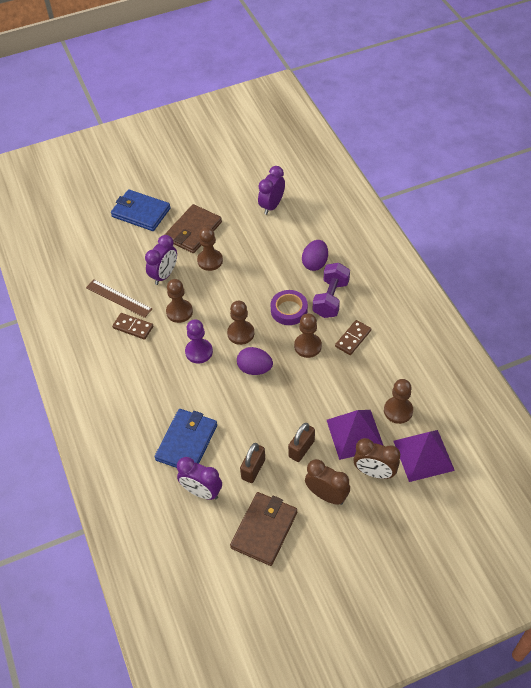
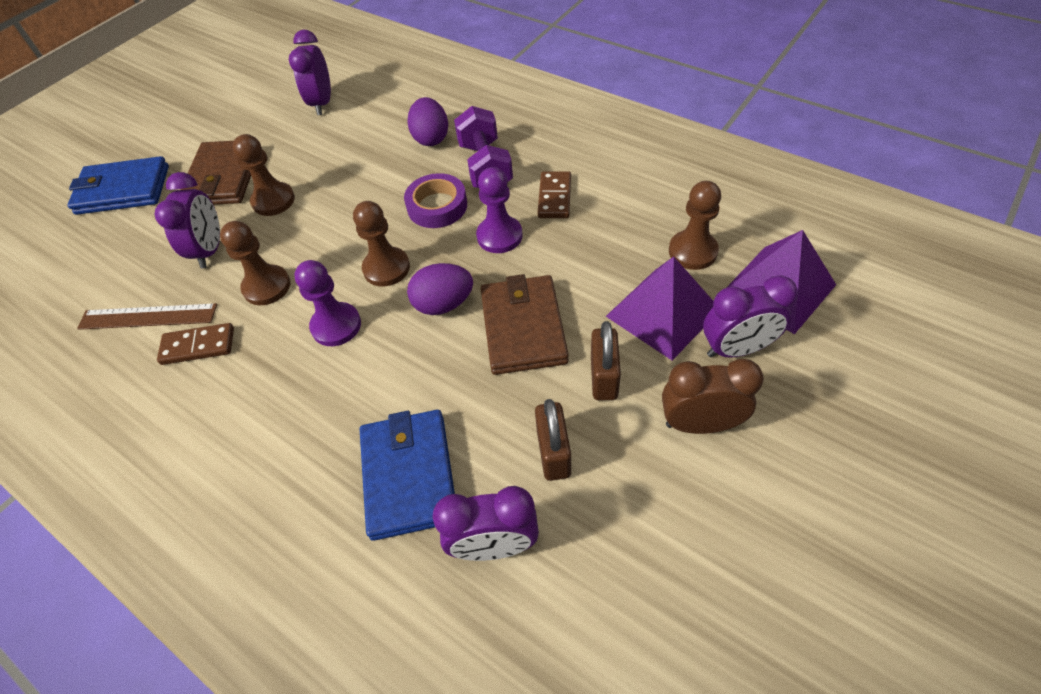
camera: 30 degrees left, 0 degrees up
brown wallet [230,492,297,566] -> brown wallet moved to [481,274,569,375]
brown pawn [294,313,322,358] -> purple pawn [476,167,522,253]
brown clock [353,438,400,479] -> purple clock [703,275,798,358]

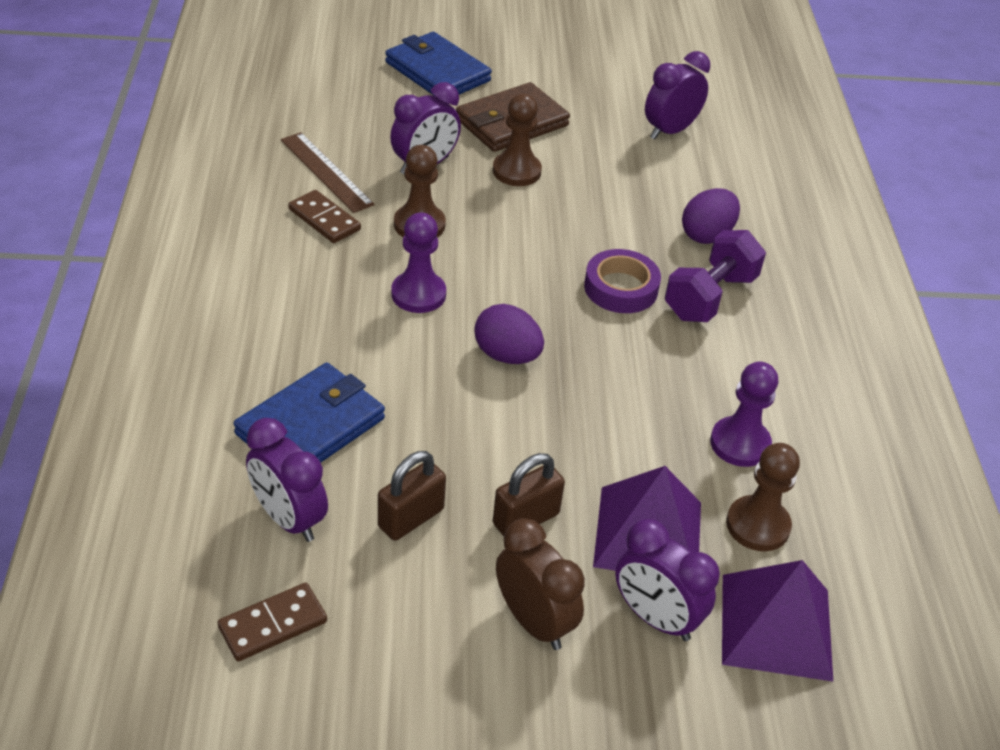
camera: 45 degrees right, 10 degrees down
brown pawn [353,201,410,286] -> none
purple pawn [476,167,522,253] -> purple pawn moved to [710,362,778,467]
brown wallet [481,274,569,375] -> none
brown domino [538,171,571,218] -> brown domino moved to [218,583,327,661]

